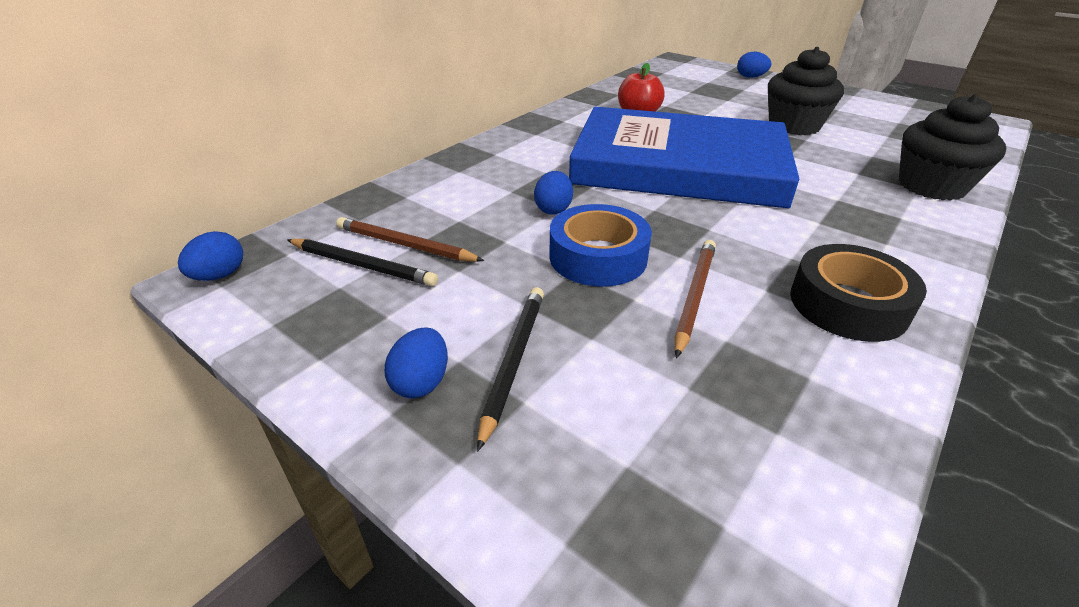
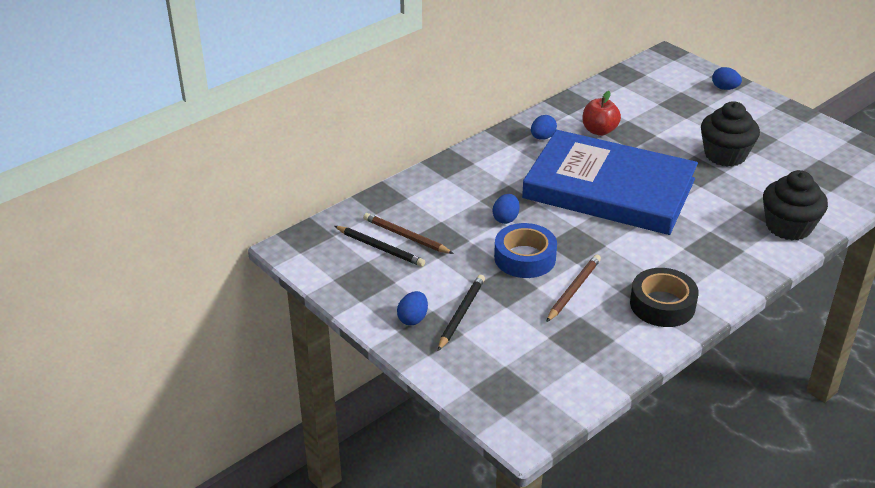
camera: 10 degrees right, 0 degrees up
blue egg [178,231,243,281] -> blue egg moved to [531,115,557,140]

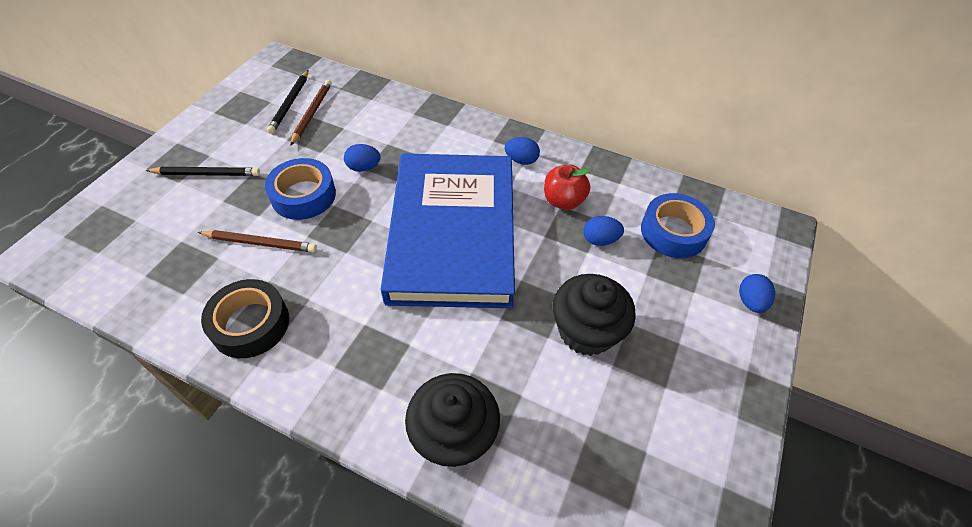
camera: 65 degrees right, 15 degrees up
blue egg [397,291,428,325] -> blue egg moved to [583,216,624,246]
none -> blue tape [641,193,715,258]

